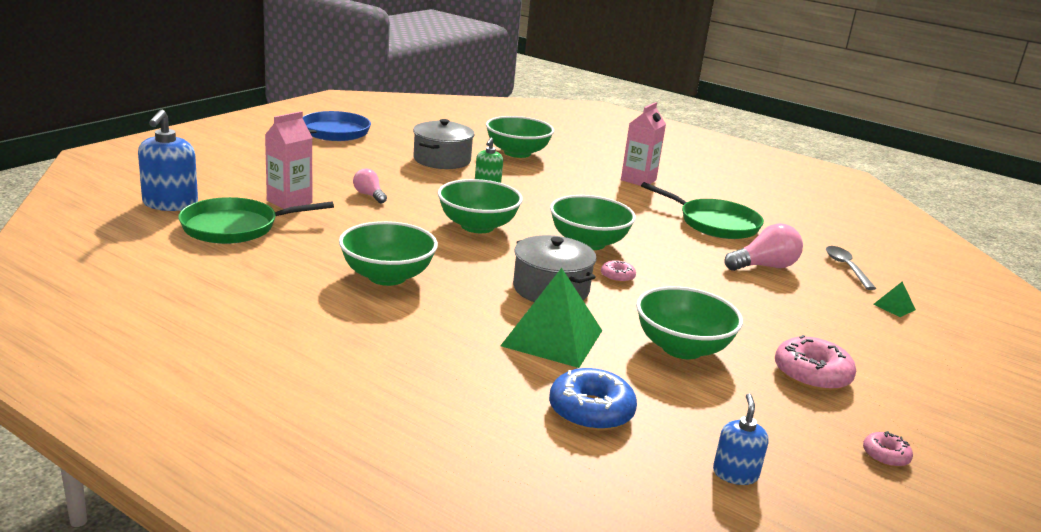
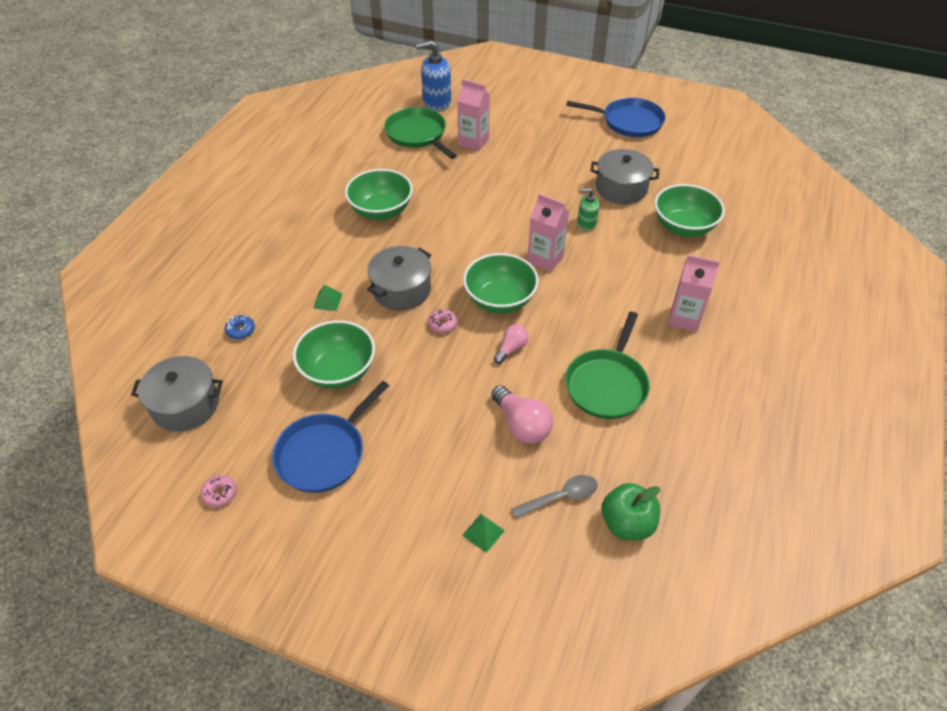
camera: 80 degrees right, 25 degrees up
pink light bulb [353,168,387,203] -> pink light bulb moved to [494,324,529,364]
green bowl [438,179,523,233] -> none
green pyramid [500,268,602,368] -> green pyramid [313,285,342,311], size x0.43
blue donut [549,368,637,431] -> blue donut [225,315,255,339], size x0.53
blue soap dispenser [713,394,769,485] -> grey pot [131,356,223,432]
pink donut [775,335,856,391] -> blue pan [272,381,389,493]
none -> pink carton [527,194,569,272]
none -> green apple [602,483,661,540]

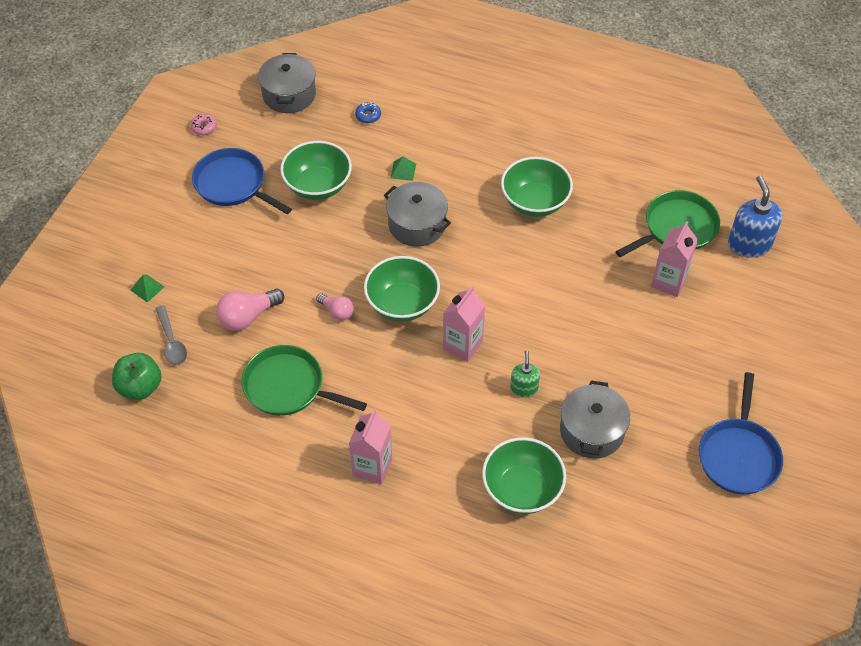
camera: 90 degrees right, 5 degrees up
pink donut [428,309,457,333] -> none

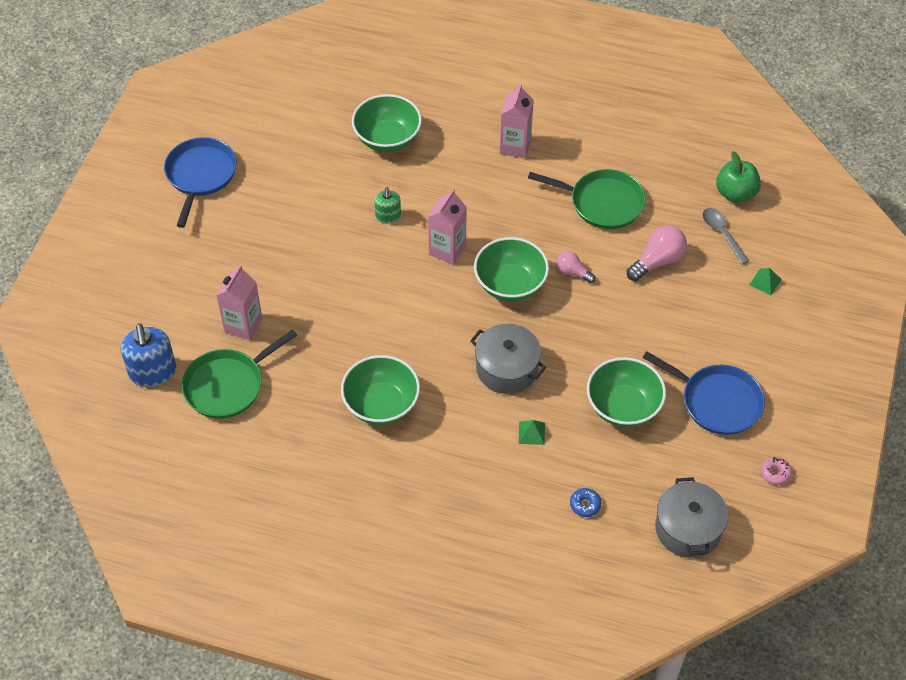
camera: 175 degrees right, 0 degrees up
grey pot [560,380,630,459] -> none

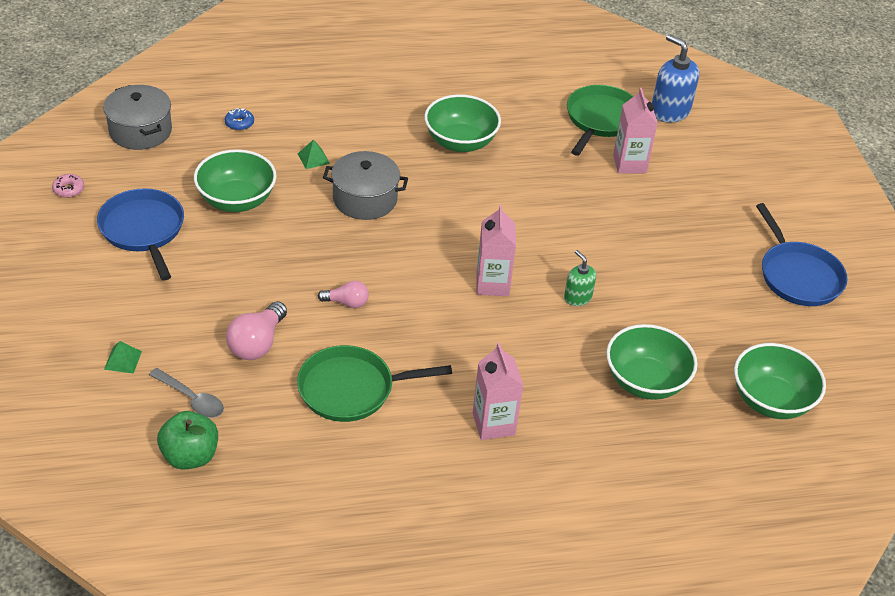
camera: 150 degrees right, 10 degrees down
green bowl [474,237,549,301] -> green bowl moved to [734,343,826,419]
blue pan [642,351,765,435] -> blue pan turned 60 degrees clockwise [97,188,184,280]

